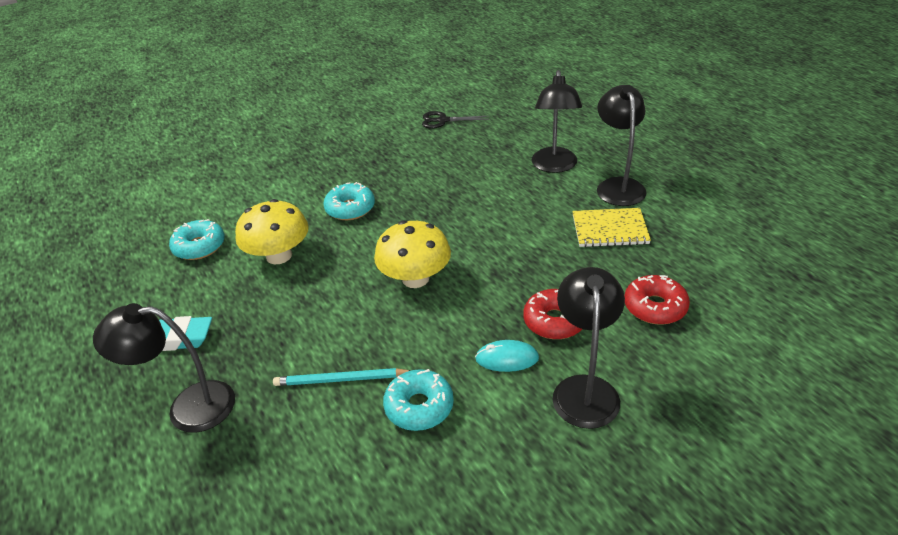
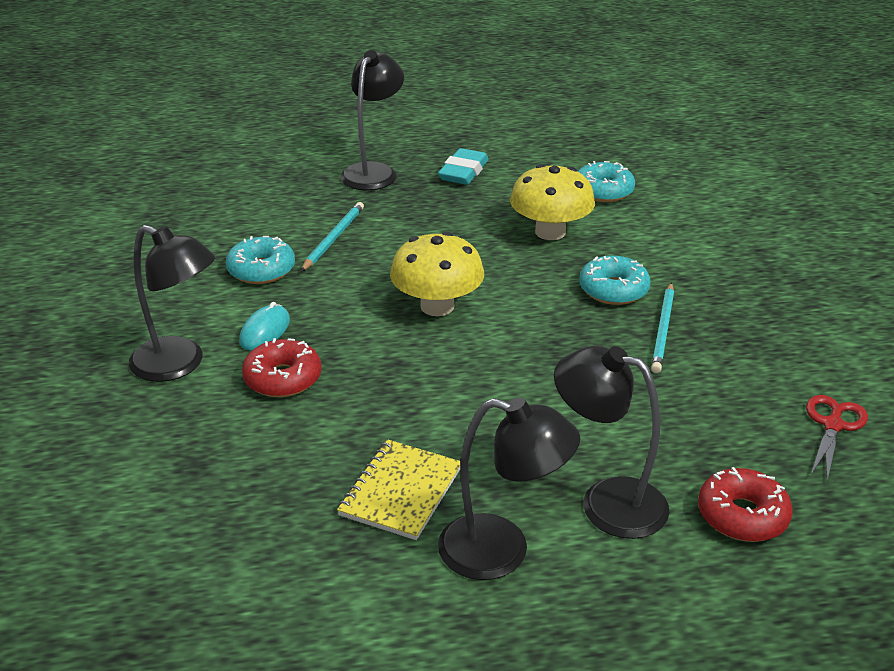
camera: 110 degrees right, 5 degrees down
black scissors [422,111,489,129] -> red scissors [806,395,868,481]
red donut [625,275,690,325] -> red donut moved to [698,467,793,542]
none -> turquoise pencil [651,283,674,373]

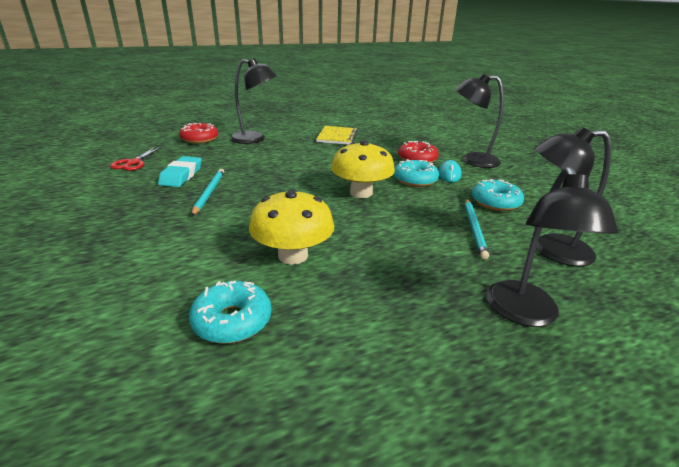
camera: 165 degrees right, 5 degrees down
turquoise eraser [438,148,489,185] -> turquoise eraser moved to [158,156,202,187]
black lamp [438,398,580,580] -> black lamp moved to [534,127,611,266]
turquoise donut [579,256,651,305] -> turquoise donut moved to [394,159,439,187]

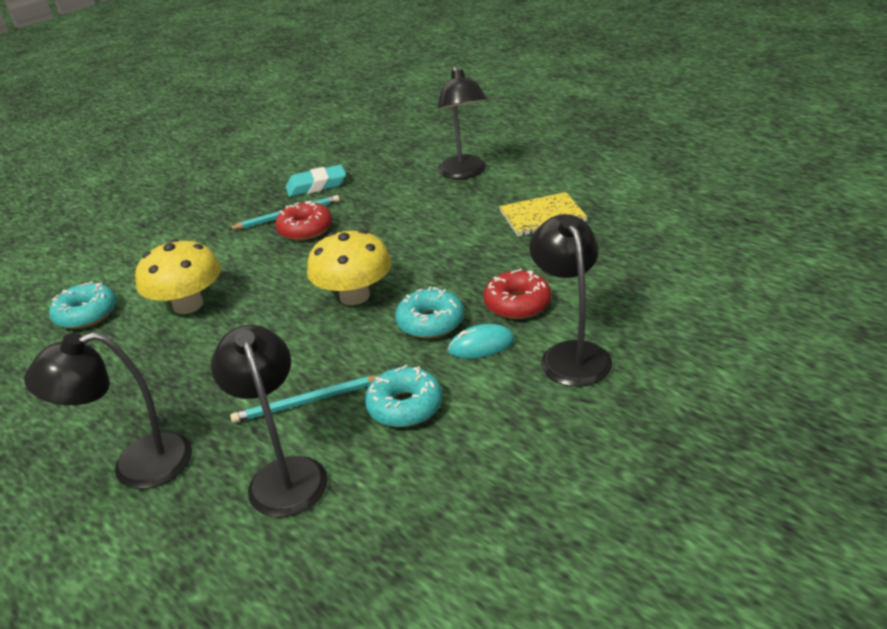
camera: 70 degrees right, 5 degrees up
red scissors [110,147,162,171] -> none
red donut [179,123,218,144] -> red donut moved to [275,201,332,241]

